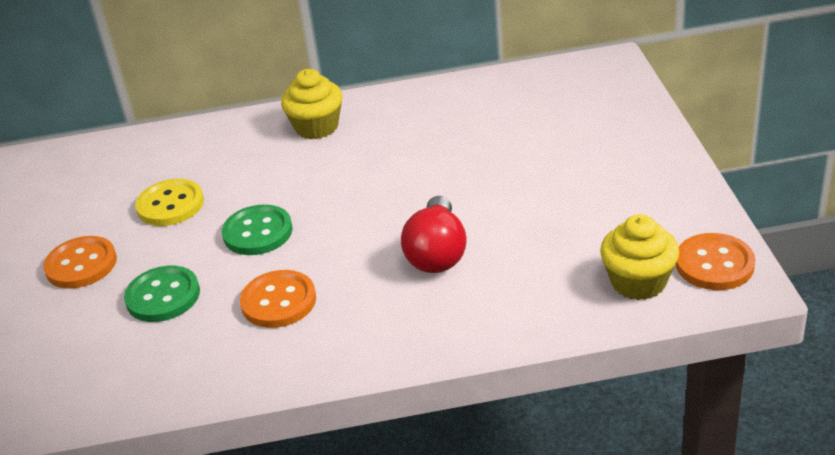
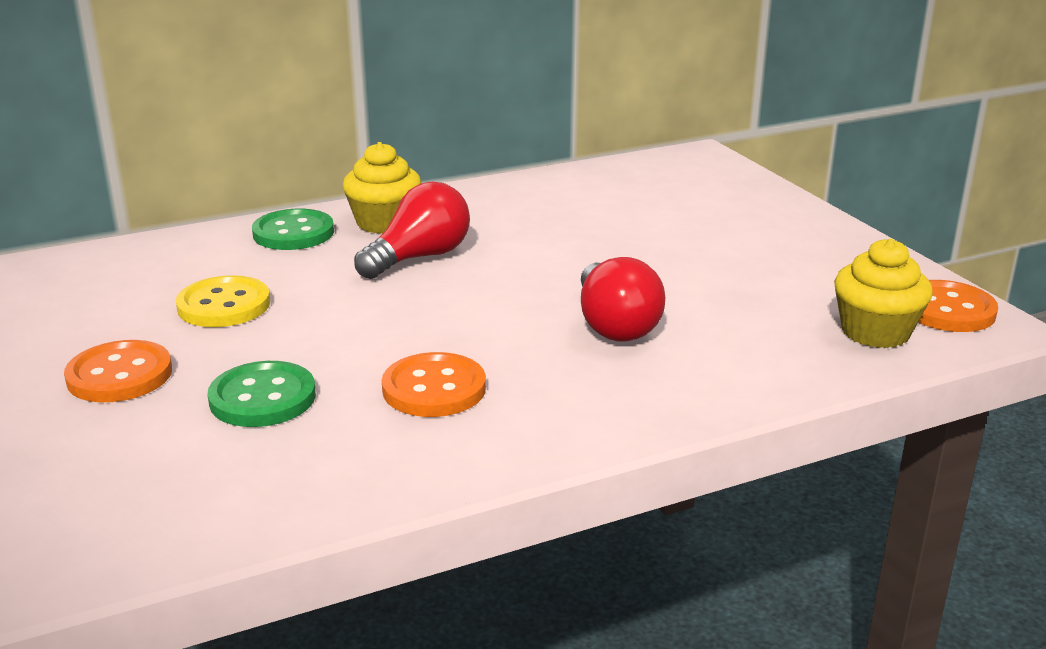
camera: 20 degrees left, 10 degrees down
green button [222,204,293,255] -> green button moved to [252,209,334,250]
none -> red light bulb [354,182,470,279]

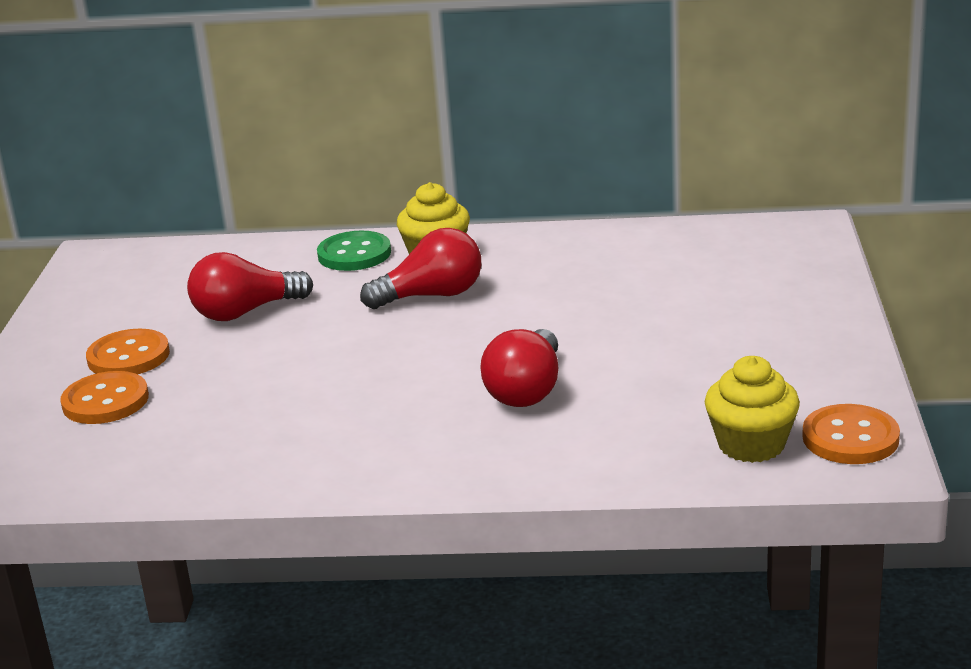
camera: 30 degrees right, 0 degrees up
yellow button [176,275,270,327] -> red light bulb [187,252,313,321]
green button [207,361,316,427] -> none
orange button [382,352,486,417] -> orange button moved to [60,371,149,424]

